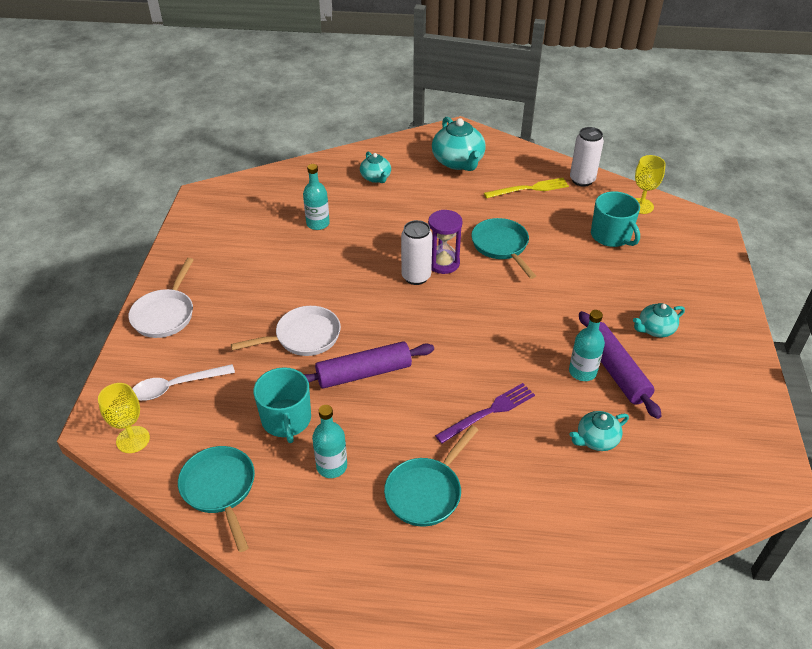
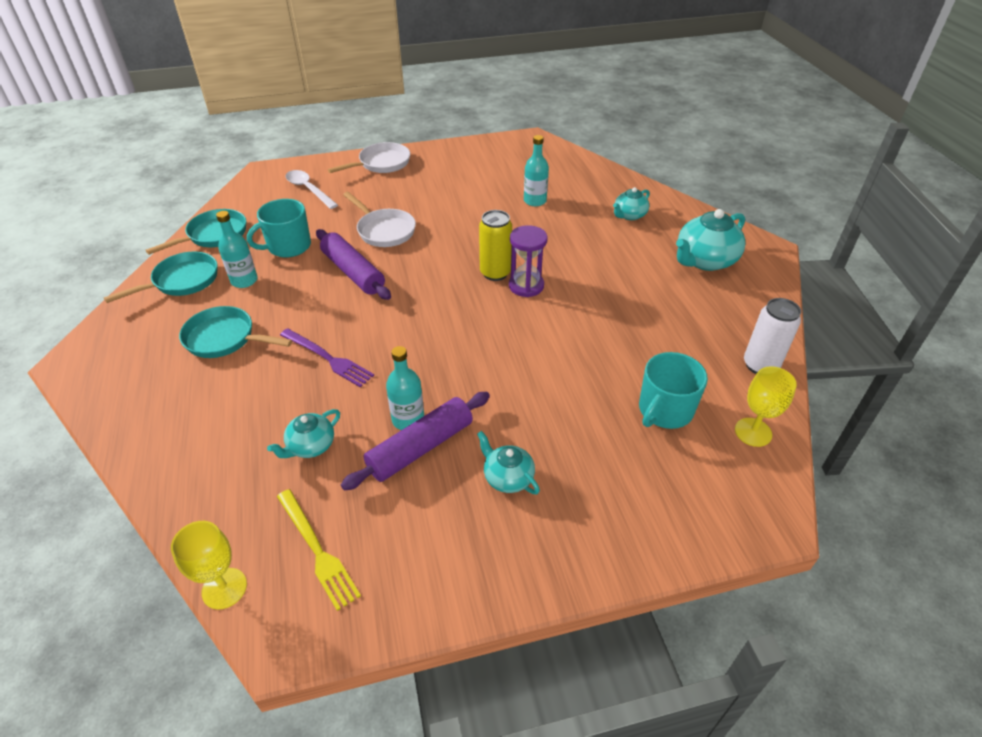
camera: 70 degrees right, 0 degrees up
yellow goblet [98,383,150,453] -> yellow goblet moved to [171,521,247,610]
white pan [128,258,194,338] -> white pan turned 150 degrees clockwise [327,142,410,173]
white can [401,220,432,285] -> yellow can [479,210,512,281]
turquoise pan [471,218,536,279] -> turquoise pan moved to [104,251,218,303]
yellow fork [484,178,569,198] -> yellow fork moved to [277,489,361,611]
turquoise teapot [569,411,629,451] -> turquoise teapot turned 90 degrees counterclockwise [267,409,340,458]

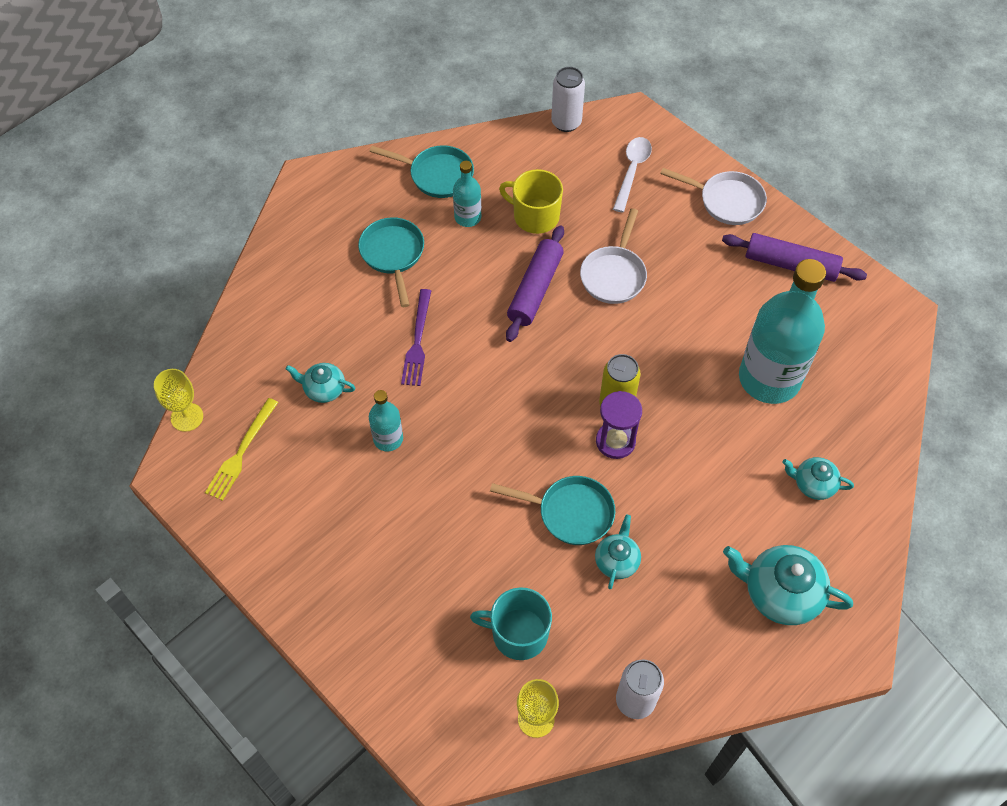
camera: 60 degrees right, 15 degrees up
turquoise pan [145,209,246,255] -> turquoise pan moved to [490,476,615,545]
turquoise mug [247,199,311,258] -> yellow mug [499,169,563,234]
purple rolling pin [341,392,490,490] -> purple rolling pin moved to [722,233,867,282]
turquoise teapot [477,431,540,494] -> turquoise teapot moved to [595,514,641,589]
turquoise bottle [524,135,549,206] -> turquoise bottle [739,259,826,404], size x2.15
none -> white can [551,67,585,132]

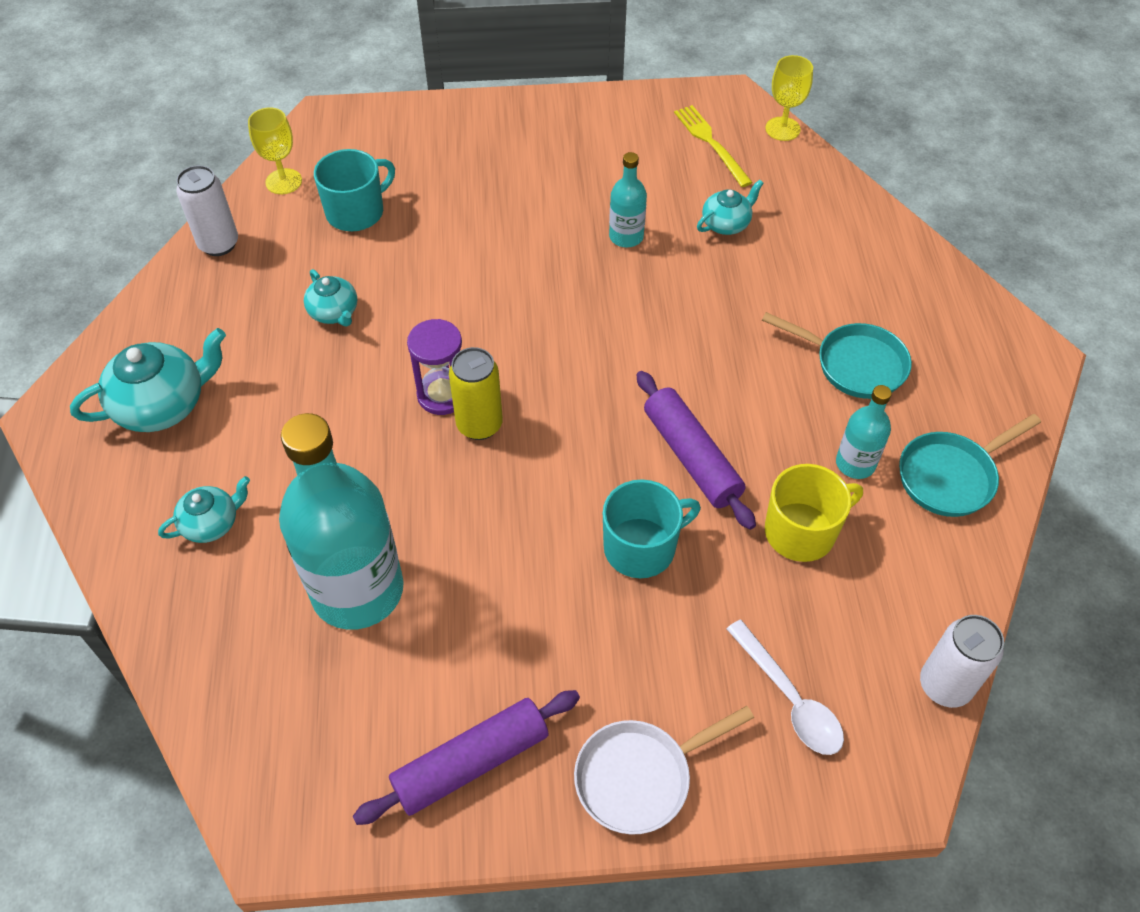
camera: 130 degrees right, 5 degrees down
purple fork [401,289,431,386] -> none
turquoise pan [490,476,615,545] -> none
white pan [580,208,647,304] -> turquoise mug [603,480,701,578]

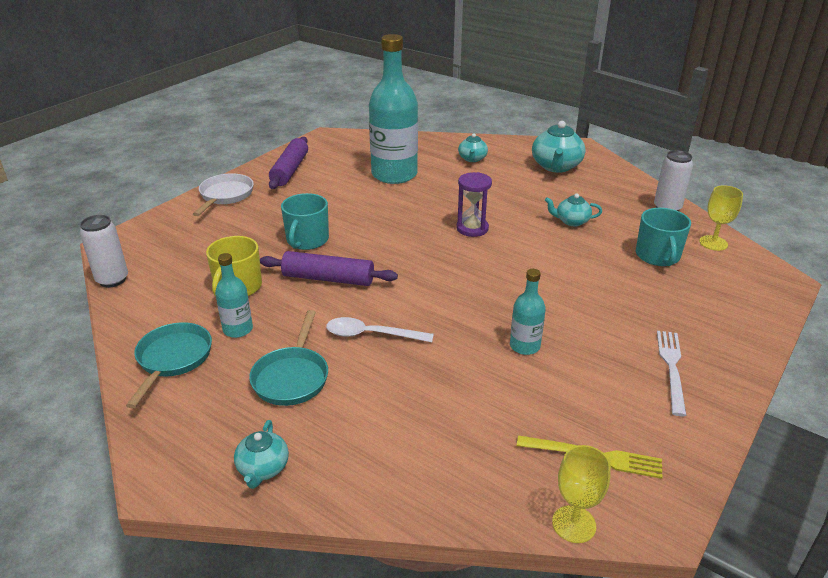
camera: 130 degrees right, 20 degrees down
yellow can [449,347,503,440] -> none
turquoise teapot [697,179,764,235] -> turquoise teapot moved to [234,420,289,489]
white spoon [727,620,844,755] -> white spoon moved to [326,317,434,342]
turquoise pan [762,312,912,399] -> turquoise pan turned 60 degrees counterclockwise [249,310,328,406]
none -> white fork [657,331,686,416]

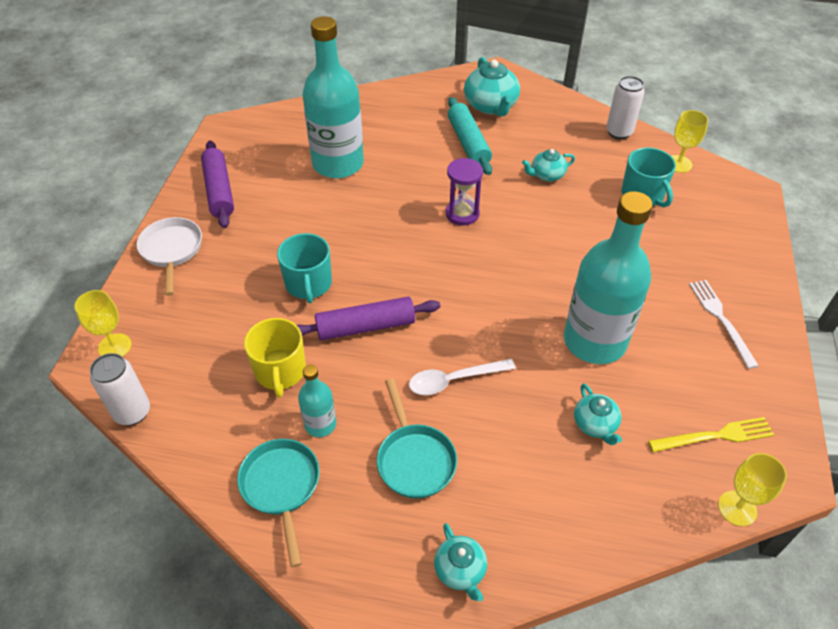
camera: 25 degrees left, 15 degrees up
turquoise teapot [458,133,488,162] -> turquoise teapot moved to [574,383,622,445]
turquoise bottle [510,269,546,355] -> turquoise bottle [564,191,653,364], size x2.15
none -> yellow goblet [74,290,131,357]
none -> turquoise rolling pin [448,97,492,175]

